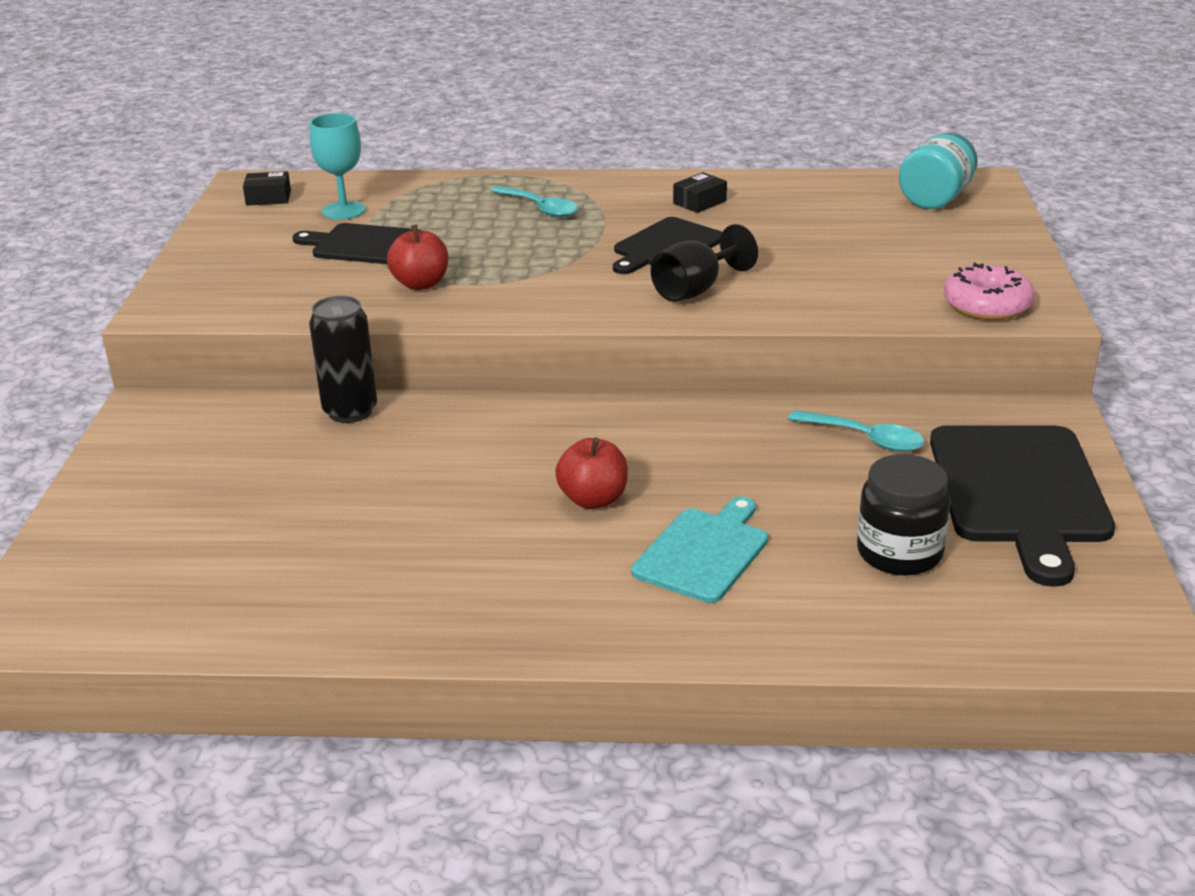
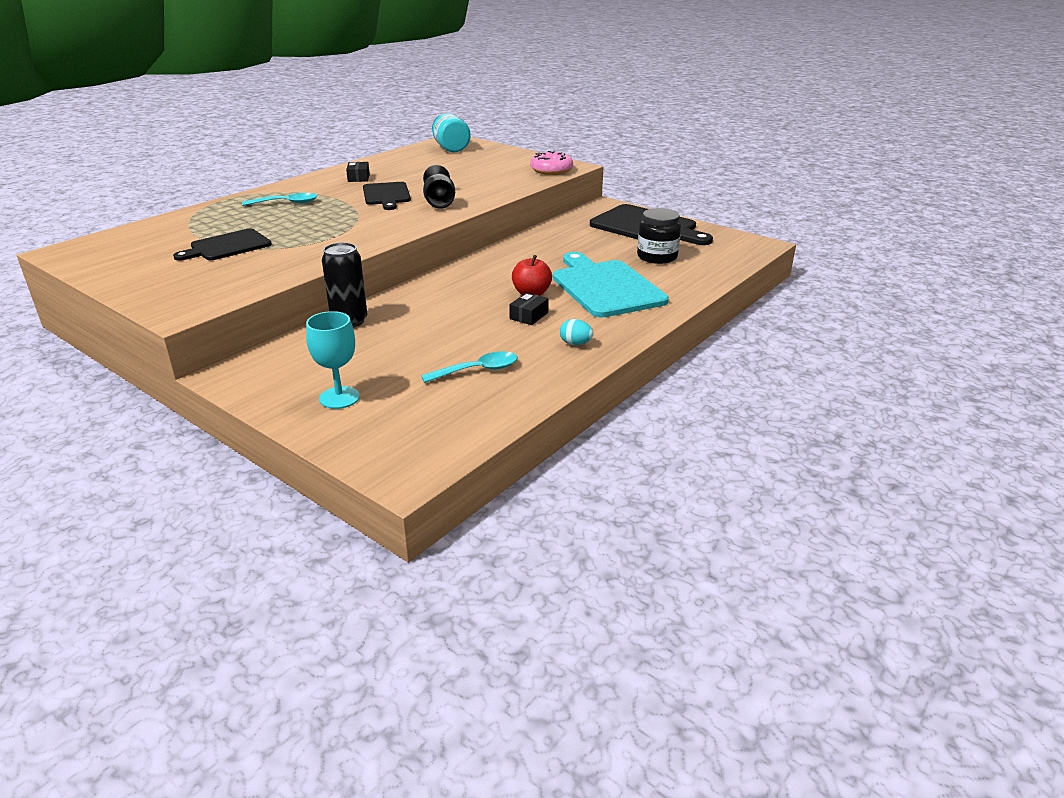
camera: 55 degrees left, 0 degrees up
black box [243,171,291,206] -> black box moved to [509,293,549,325]
turquoise goblet [309,113,366,220] -> turquoise goblet moved to [306,311,360,409]
red apple [387,225,448,290] -> none
turquoise cutting board [631,497,768,603] -> turquoise cutting board [553,252,669,318], size x1.63
turquoise spoon [788,410,925,452] -> turquoise spoon moved to [421,351,518,383]
none -> turquoise egg [560,319,594,345]

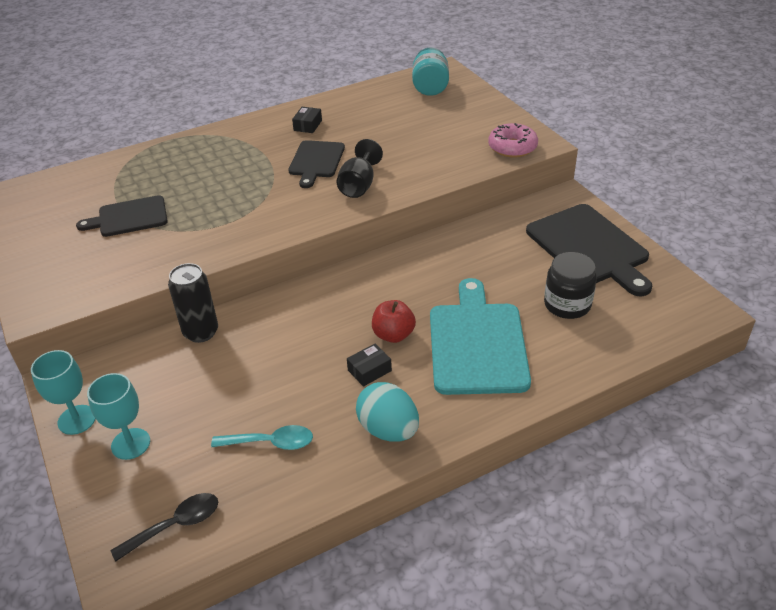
camera: 25 degrees right, 10 degrees up
turquoise spoon [242,193,317,206] -> none
turquoise egg [560,319,594,345] -> turquoise egg [356,382,419,442], size x1.91
none -> turquoise goblet [31,350,96,435]
none -> black spoon [110,493,218,562]

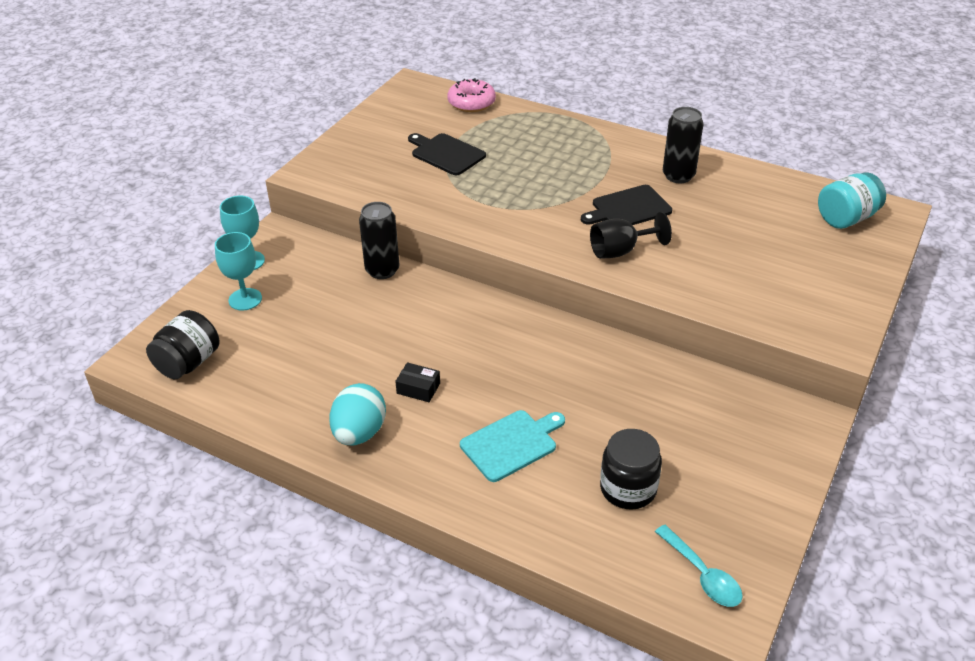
camera: 55 degrees right, 0 degrees up
black spoon [110,493,218,562] -> black jar [146,310,219,379]
turquoise spoon [211,425,313,450] -> turquoise spoon moved to [655,525,743,607]
black box [292,107,322,133] -> black can [663,107,704,183]
red apple [372,300,416,343] -> none
turquoise cutting board [430,278,531,395] -> turquoise cutting board [460,410,565,482], size x0.61
pink donut [488,123,538,158] -> pink donut moved to [447,78,496,112]
black cutting board [526,204,652,296] -> none

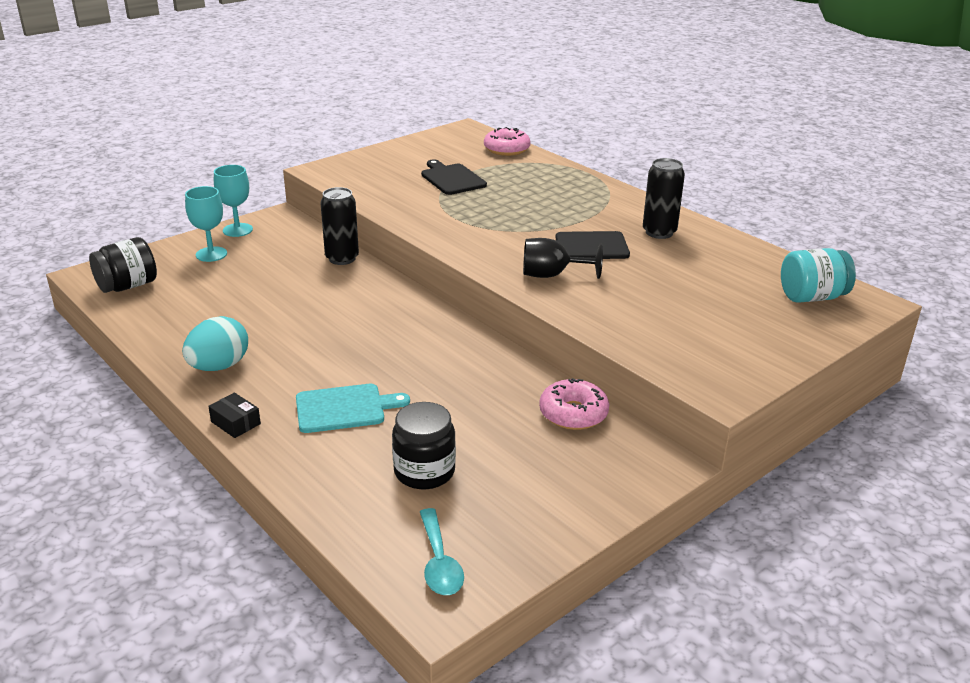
camera: 20 degrees right, 10 degrees down
black box [395,362,440,402] -> black box moved to [208,392,261,438]
none -> pink donut [539,378,609,430]

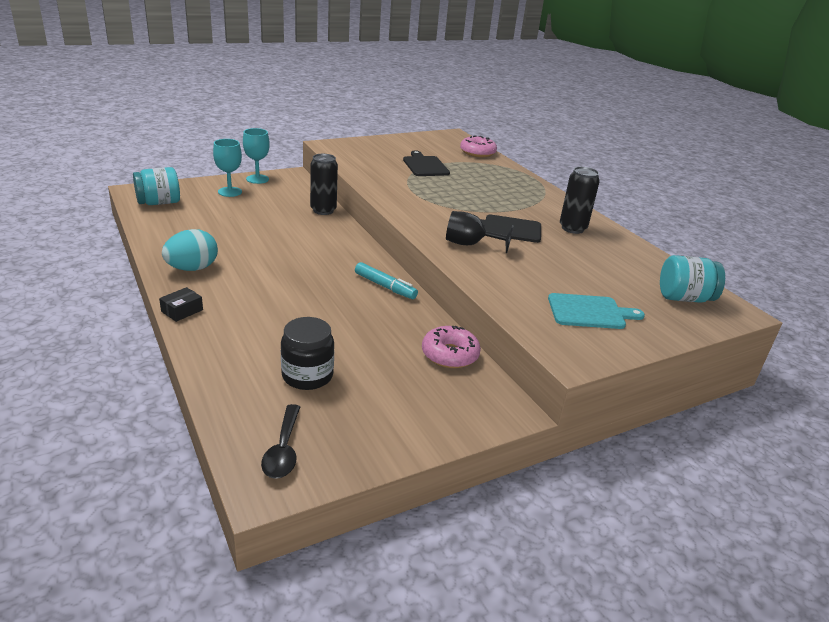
camera: 10 degrees right, 0 degrees up
black jar [89,237,157,293] -> turquoise jar [133,167,180,205]
black box [208,392,261,438] -> black box turned 75 degrees clockwise [159,287,203,322]
turquoise cutting board [296,384,410,433] -> turquoise cutting board moved to [548,293,645,329]
turquoise spoon [420,508,464,595] -> black spoon [261,404,300,479]
none -> turquoise marker [355,262,418,299]

